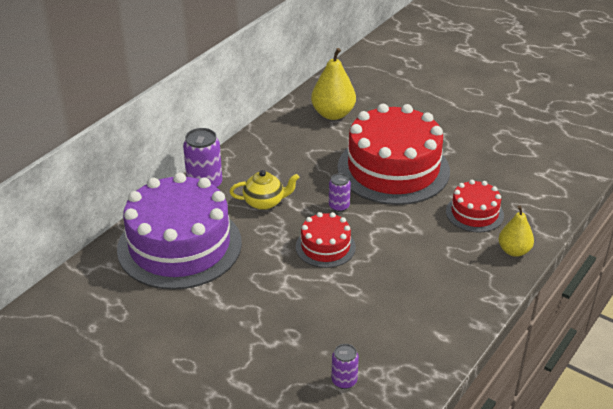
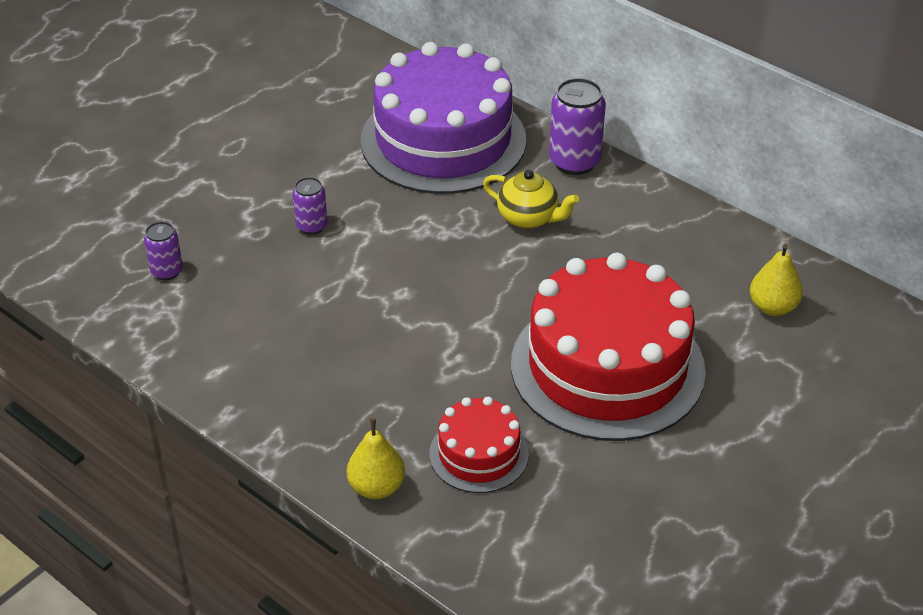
camera: 95 degrees right, 5 degrees up
yellow teapot [229,170,299,210] -> yellow teapot turned 60 degrees counterclockwise [483,170,579,229]
red cake [296,212,356,268] -> none
yellow pear [311,48,356,120] -> yellow pear [750,244,803,316], size x0.65
purple can [329,173,351,212] -> purple can moved to [293,177,328,235]

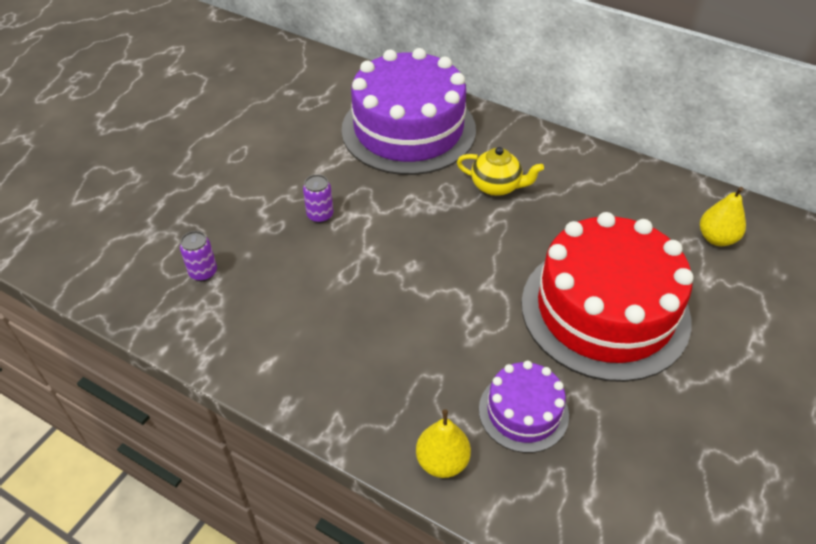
camera: 10 degrees left, 5 degrees up
red cake [429,397,529,493] -> purple cake [479,361,569,453]
purple can [549,78,606,175] -> none

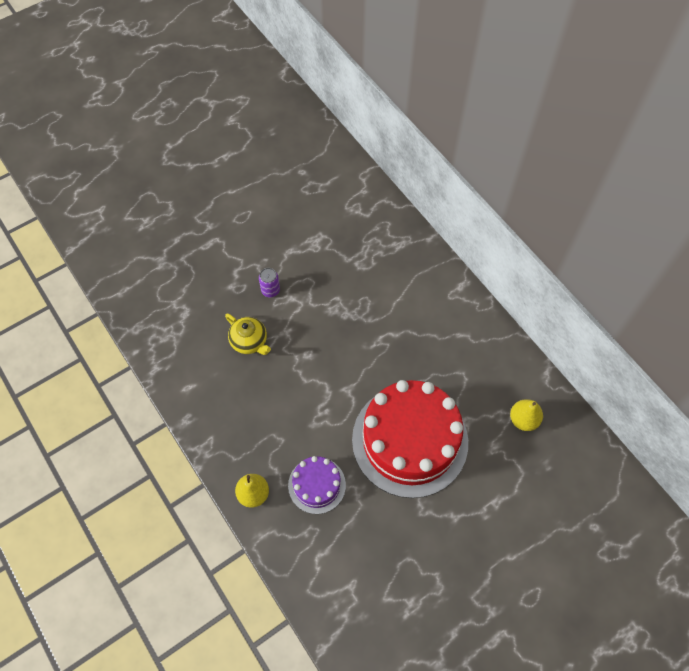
camera: 25 degrees right, 15 degrees up
purple can [180,231,217,281] -> none
purple cake [341,48,476,175] -> none
yellow teapot [457,147,544,196] -> yellow teapot moved to [225,313,271,355]

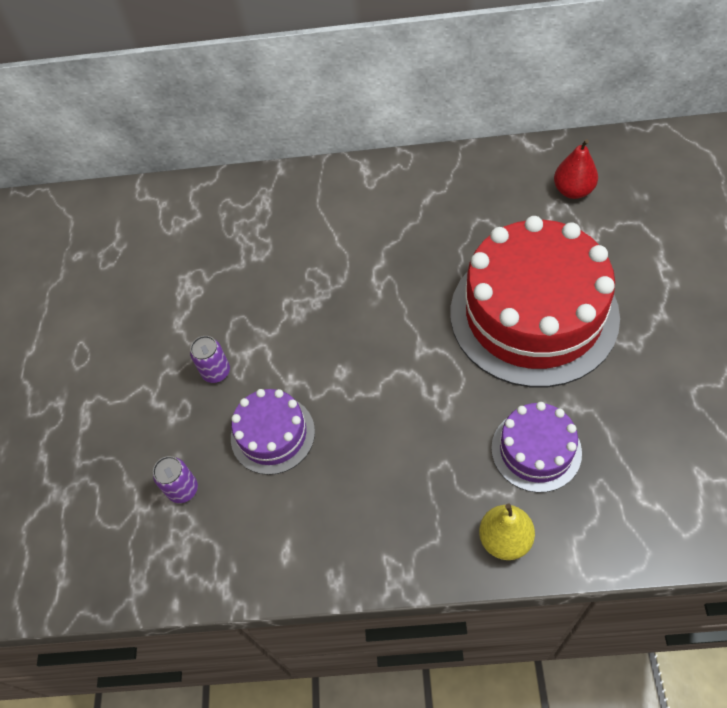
camera: 50 degrees left, 5 degrees down
yellow teapot [225,313,271,355] -> purple cake [231,389,315,475]
yellow pear [510,399,543,431] -> red pear [554,139,598,199]
none -> purple can [153,456,198,503]

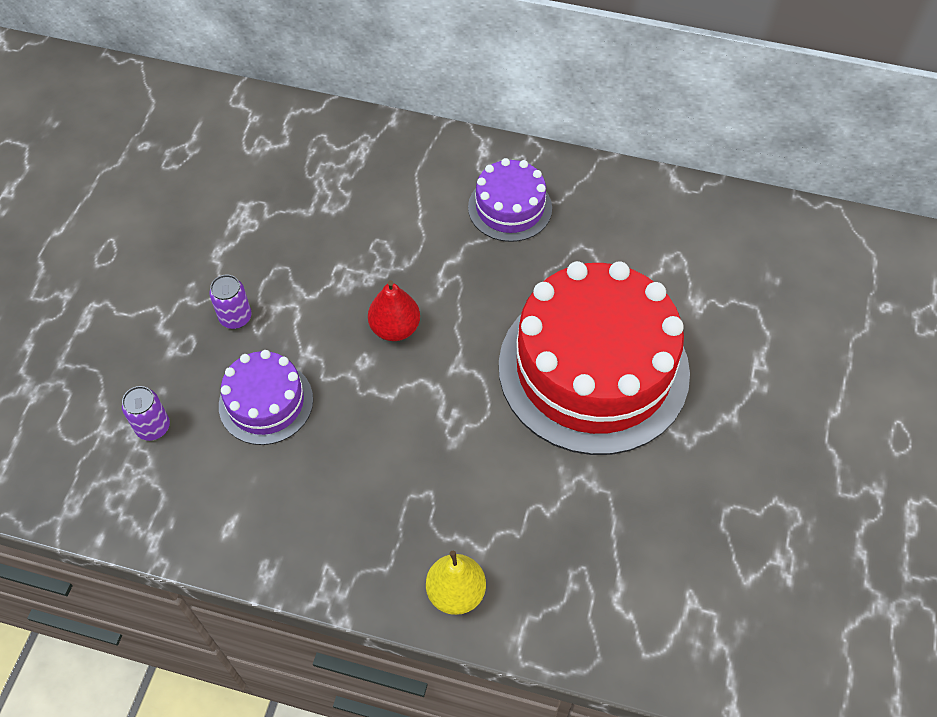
camera: 10 degrees right, 0 degrees up
purple cake [491,402,582,493] -> purple cake moved to [468,158,552,242]
red pear [554,139,598,199] -> red pear moved to [368,280,420,341]

